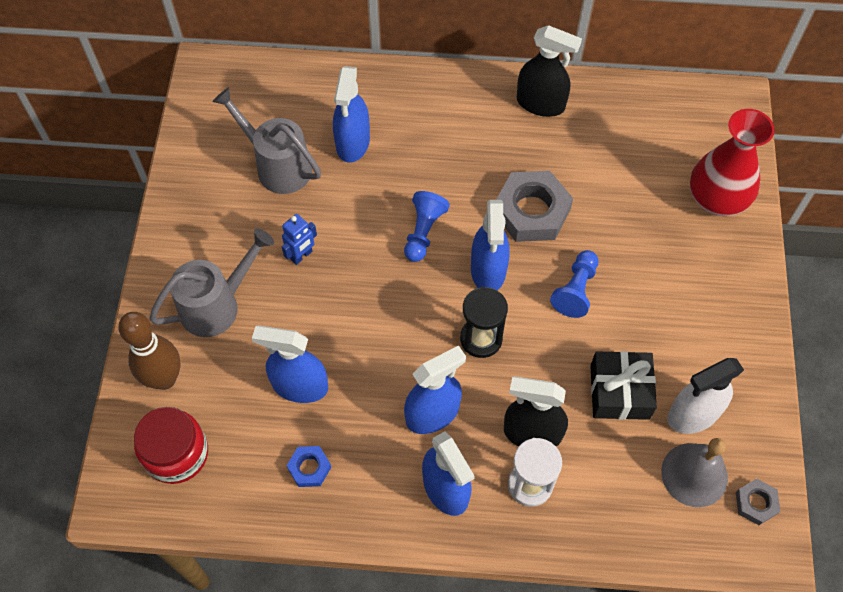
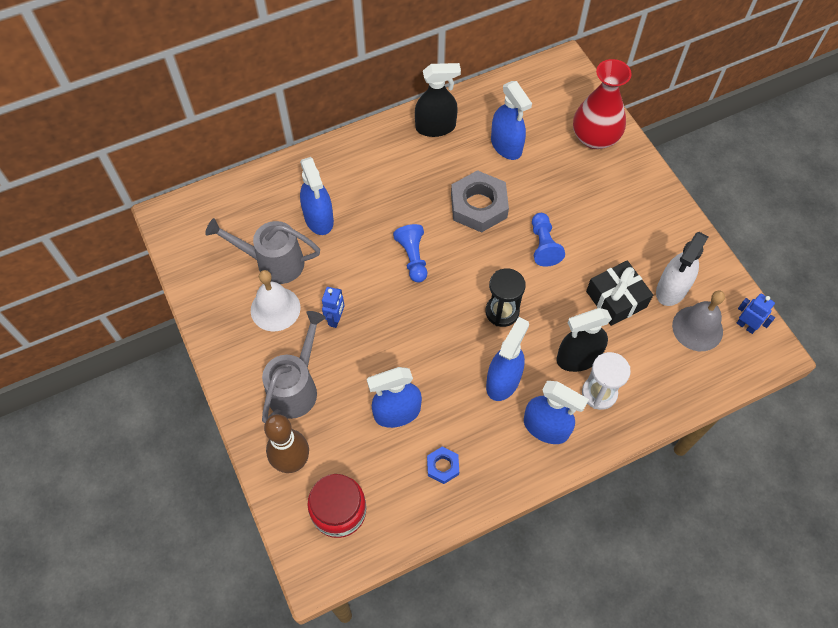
camera: 30 degrees left, 0 degrees up
blue spray bottle [471,200,510,290] -> blue spray bottle moved to [491,81,532,160]
grey nut [736,479,781,525] -> blue robot [737,294,775,334]
none -> white bell [251,270,300,331]

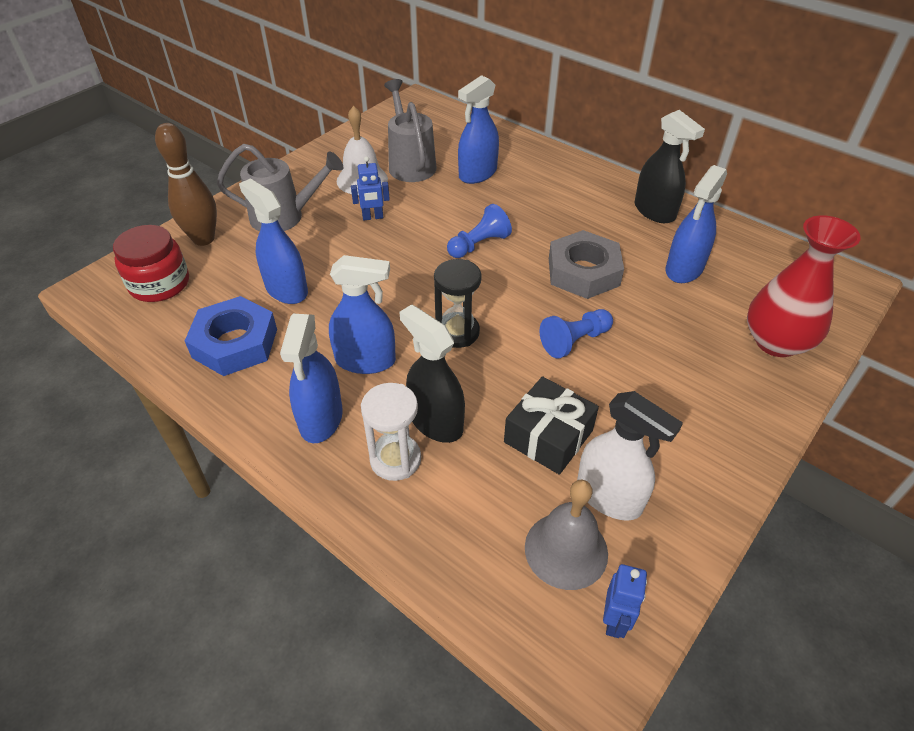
camera: 65 degrees right, 15 degrees down
blue nut [427,446,459,484] -> blue nut [185,296,277,376], size x2.01
white spray bottle [656,232,709,306] -> white spray bottle turned 150 degrees counterclockwise [577,391,683,521]

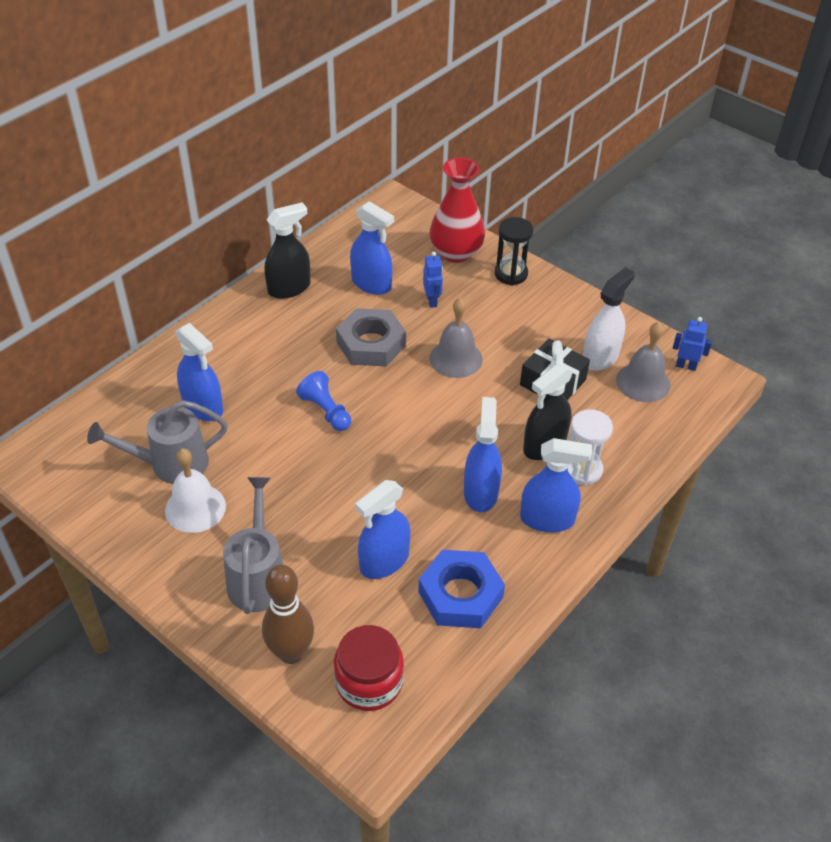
camera: 90 degrees left, 0 degrees up
blue robot [351,156,390,220] -> blue robot moved to [423,252,443,308]
black hourglass [434,259,482,348] -> black hourglass moved to [495,217,534,285]
blue pawn [539,309,613,359] -> grey bell [430,298,483,378]

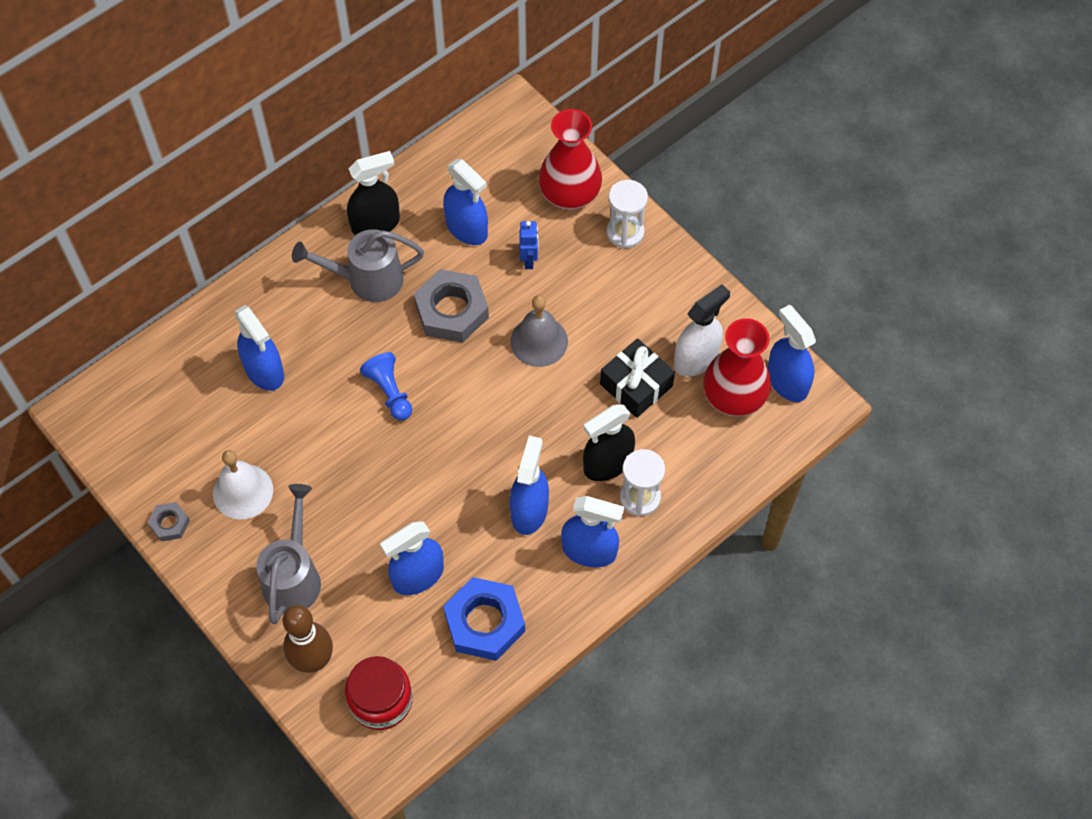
camera: 10 degrees right, 15 degrees up
grey watering can [87,400,228,484] -> grey watering can moved to [292,229,424,302]
black hourglass [495,217,534,285] -> white hourglass [607,180,648,249]
grey bell [616,322,671,402] -> red vase [703,318,771,416]
blue robot [673,317,712,371] -> blue spray bottle [768,305,816,402]
none -> grey nut [148,502,190,541]

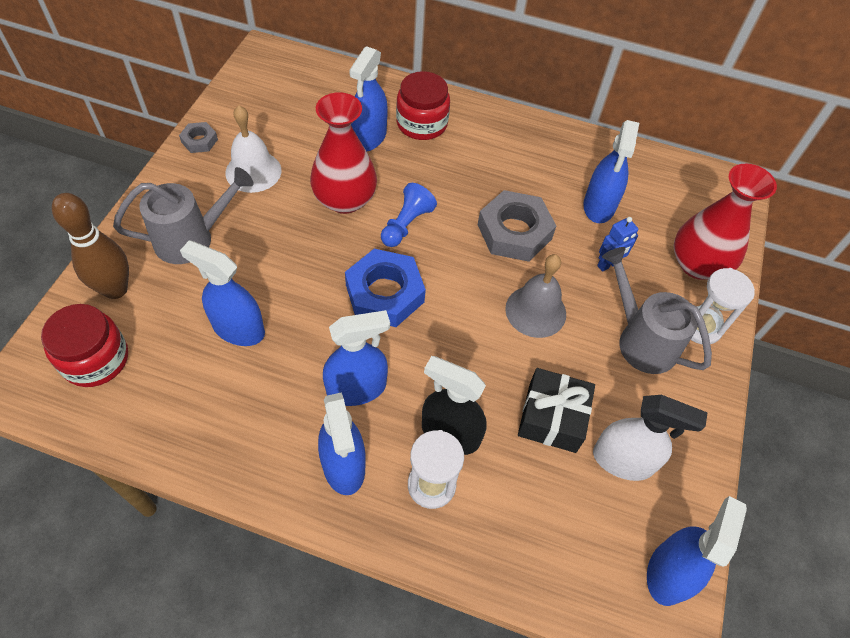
camera: 55 degrees right, 5 degrees down
grey watering can [292,229,424,302] -> grey watering can moved to [602,247,712,374]
black spray bottle [347,151,400,235] -> none
blue nut [444,577,525,661] -> blue nut moved to [345,249,426,327]
red vase [703,318,771,416] -> red vase moved to [310,92,377,214]
none -> red jar [396,71,450,140]

